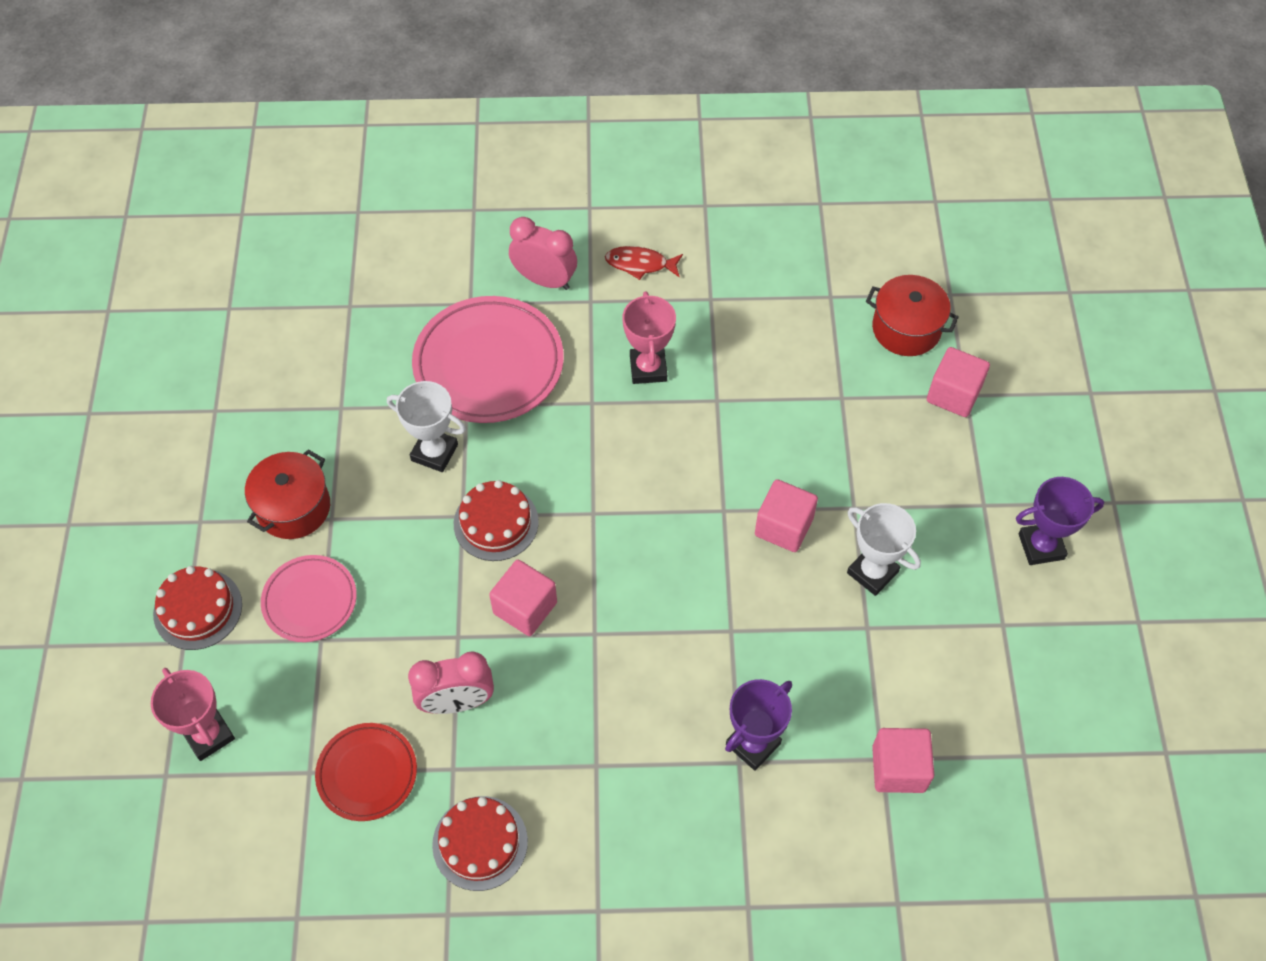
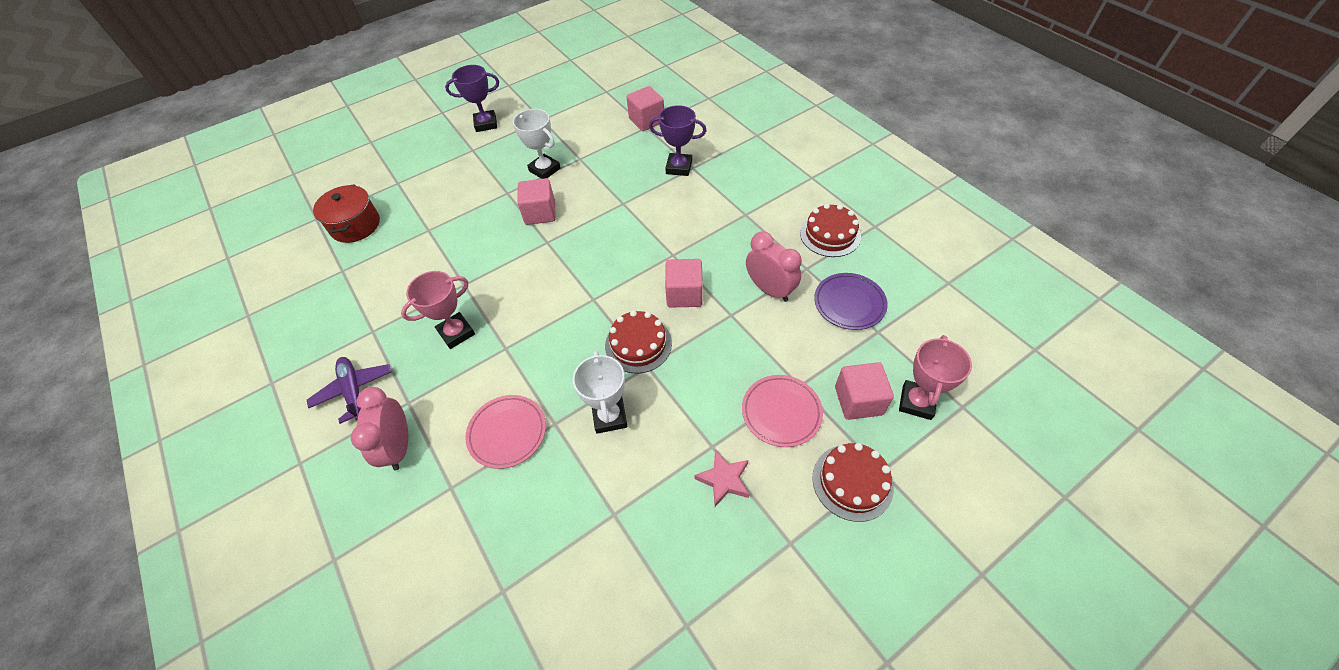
camera: 120 degrees left, 5 degrees down
red pot [245,450,330,539] -> pink star [694,449,749,507]
red plate [315,723,417,821] -> purple plate [814,273,888,330]
pink plate [412,296,564,423] -> pink plate [465,395,546,469], size x0.58
red fish [605,246,683,280] -> purple plane [307,357,392,424]
white trophy [847,503,921,596] -> white trophy turned 60 degrees counterclockwise [513,109,561,179]
pink cube [927,347,990,417] -> pink cube moved to [835,362,894,420]
purple trophy [1016,477,1104,565] -> purple trophy turned 60 degrees counterclockwise [445,65,499,132]

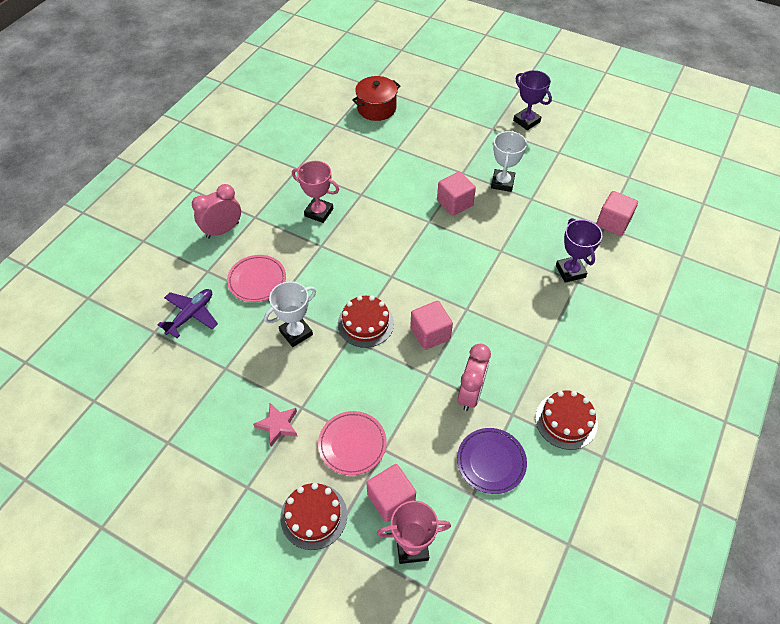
camera: 60 degrees right, 0 degrees up
purple plane [307,357,392,424] -> purple plane moved to [158,289,218,338]

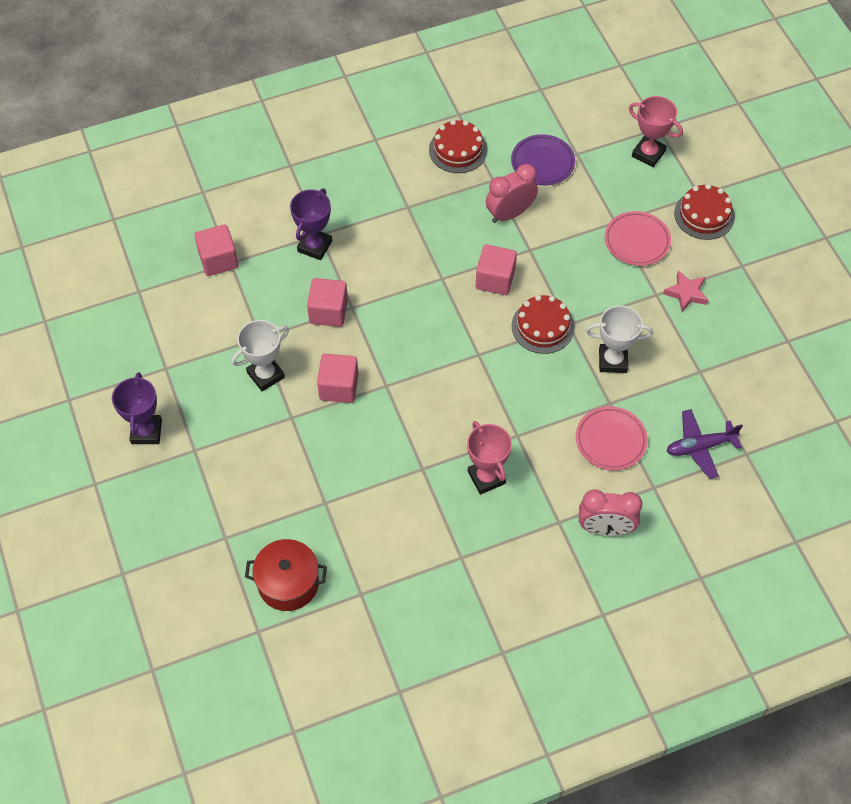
camera: 140 degrees left, 5 degrees up
pink cube [366,464,416,522] -> pink cube moved to [307,278,348,327]

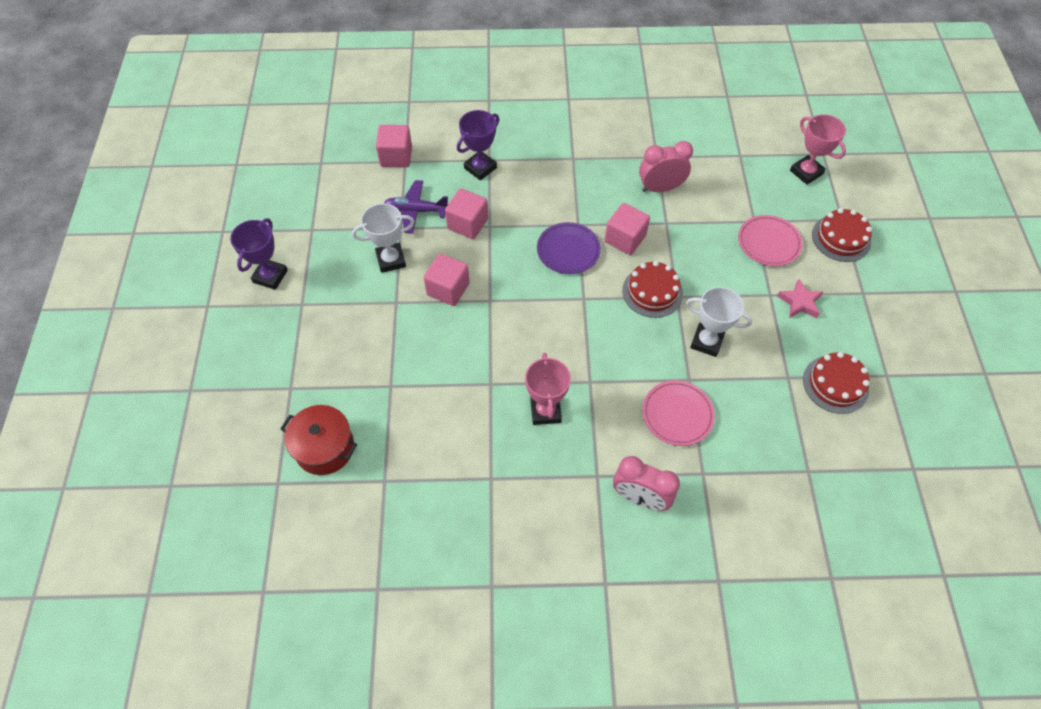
camera: 20 degrees right, 0 degrees up
red cake [429,120,487,173] -> red cake moved to [803,352,870,414]
purple plate [511,134,575,186] -> purple plate moved to [537,222,601,274]
purple plane [667,409,743,479] -> purple plane moved to [384,180,448,234]

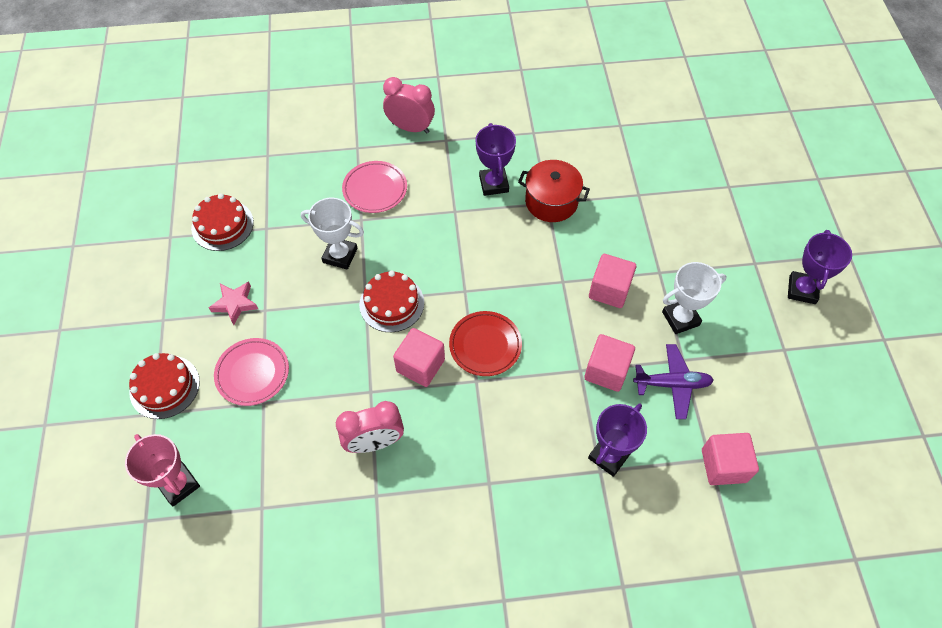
camera: 175 degrees right, 0 degrees up
red pot [280,405,357,475] -> red pot moved to [518,160,590,222]
pink trophy [525,353,571,425] -> purple trophy [475,123,516,196]
purple plate [537,222,601,274] -> red plate [449,311,522,376]

